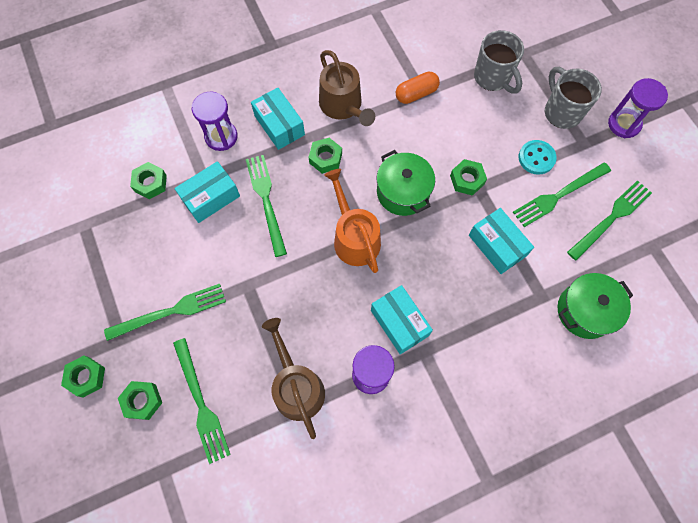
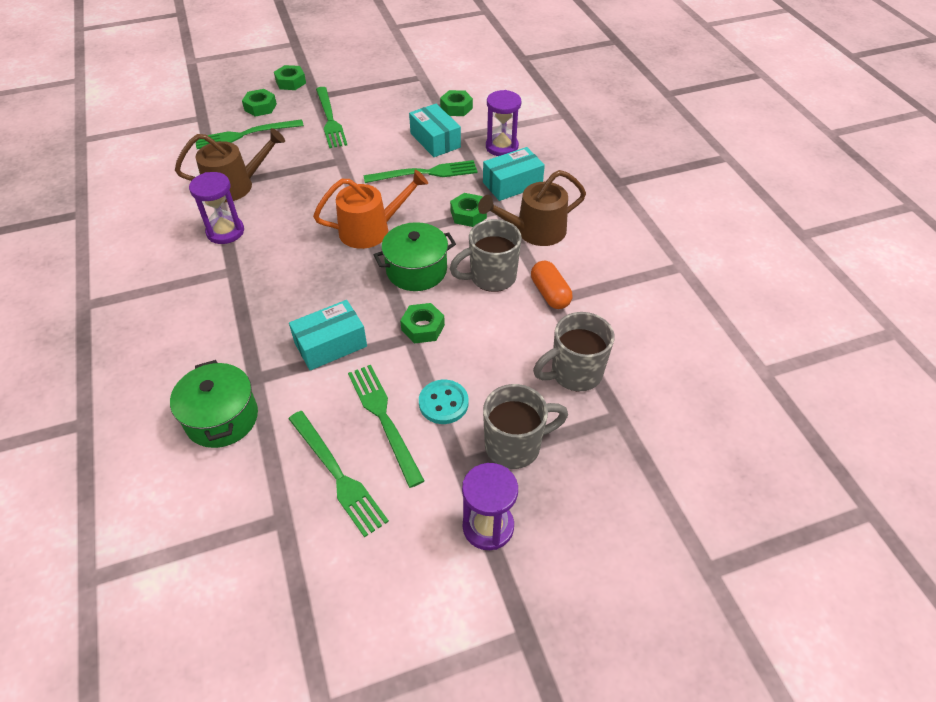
camera: 95 degrees right, 20 degrees down
turquoise box [371,285,433,354] -> none
none -> grey mug [450,219,522,292]

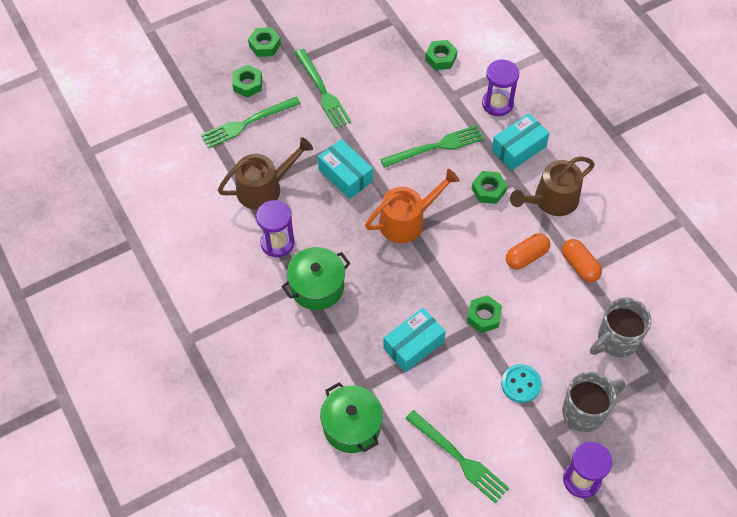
camera: 10 degrees left, 10 degrees up
green fork [348,365,424,488] -> none
green pot [374,222,456,291] -> green pot moved to [282,247,351,310]
turquoise box [409,104,461,157] -> turquoise box moved to [318,139,373,199]
grey mug [450,219,522,292] -> orange capsule [506,233,550,269]

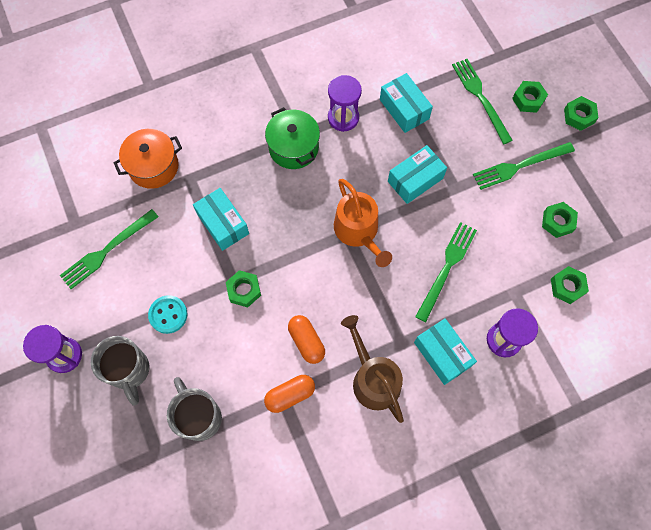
camera: 95 degrees right, 10 degrees up
brown watering can [218,137,313,210] -> turquoise box [380,73,433,133]
green pot [320,382,383,453] -> orange pot [114,129,182,189]
green fork [380,125,484,168] -> green fork turned 135 degrees counterclockwise [415,222,477,322]
green nut [472,171,507,204] -> green nut moved to [542,202,578,238]

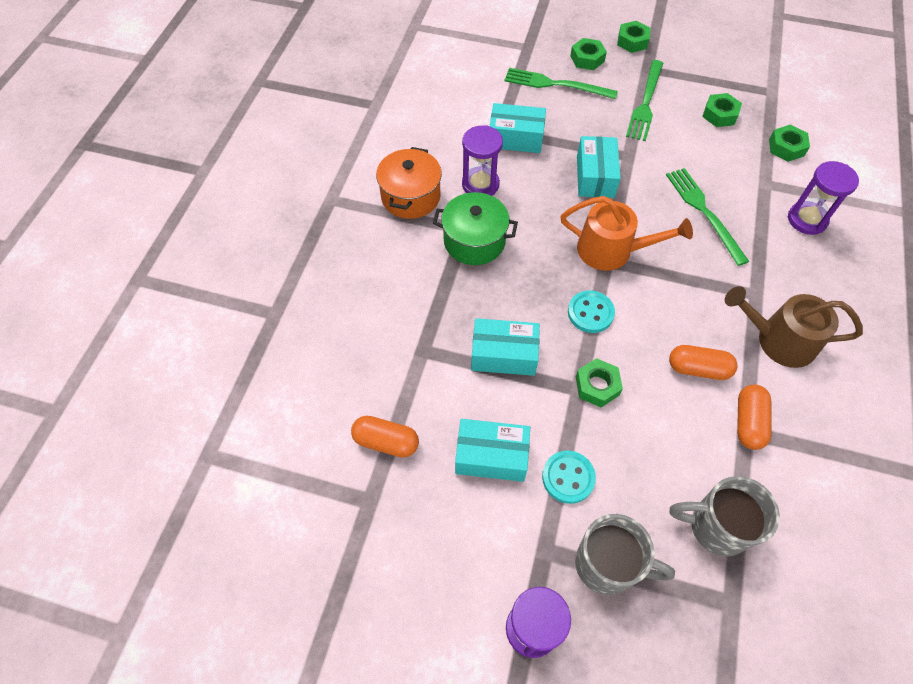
camera: 50 degrees left, 10 degrees down
green fork [60,209,158,289] -> none
orange pot [114,129,182,189] -> orange pot moved to [376,147,442,219]
turquoise box [414,318,477,385] -> turquoise box moved to [455,419,530,482]
none -> orange capsule [351,416,419,458]
none -> turquoise button [568,291,615,333]

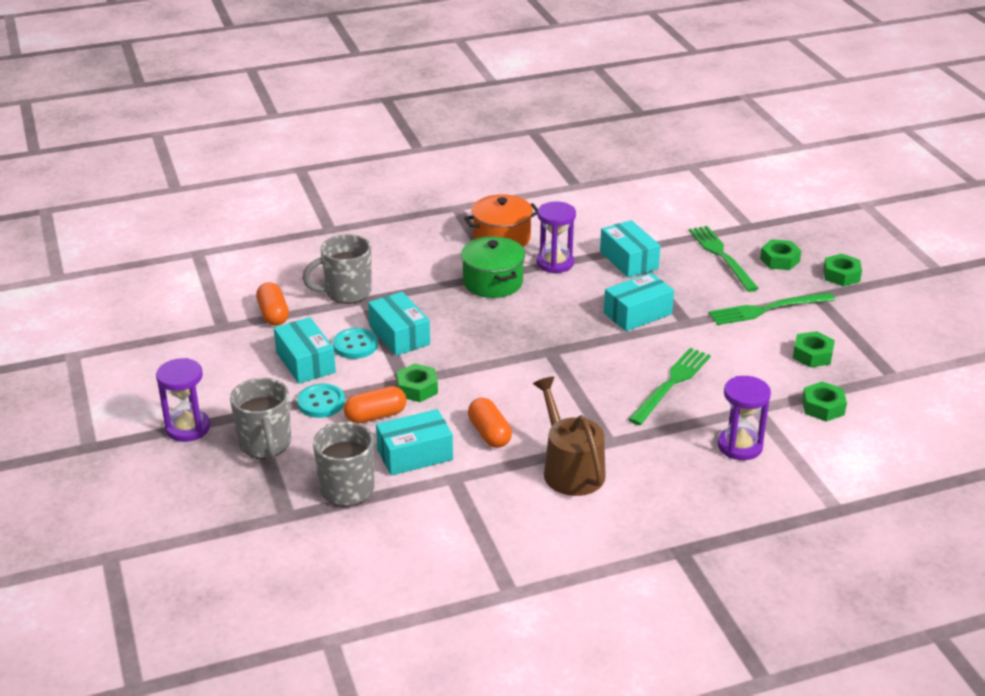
camera: 55 degrees right, 25 degrees down
orange watering can [560,196,693,271] -> none
turquoise button [568,291,615,333] -> turquoise button moved to [333,328,378,359]
orange capsule [737,385,772,450] -> orange capsule moved to [343,386,406,423]
none -> grey mug [302,234,372,304]
none -> turquoise box [376,409,453,476]

